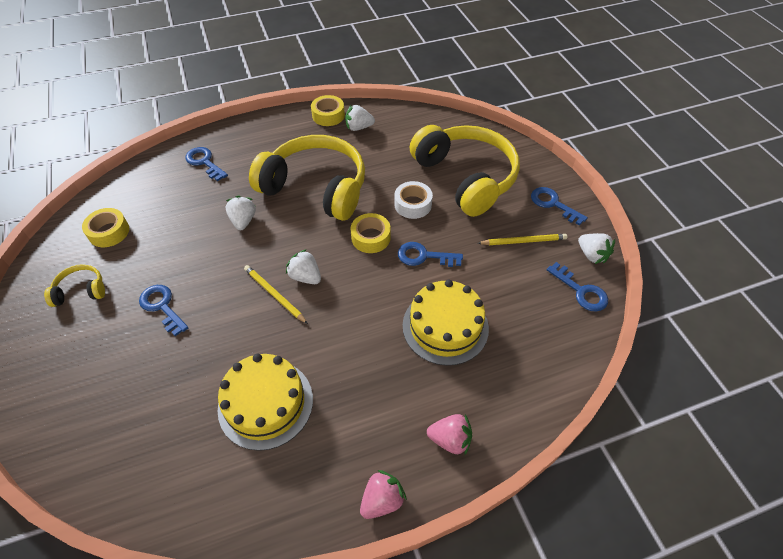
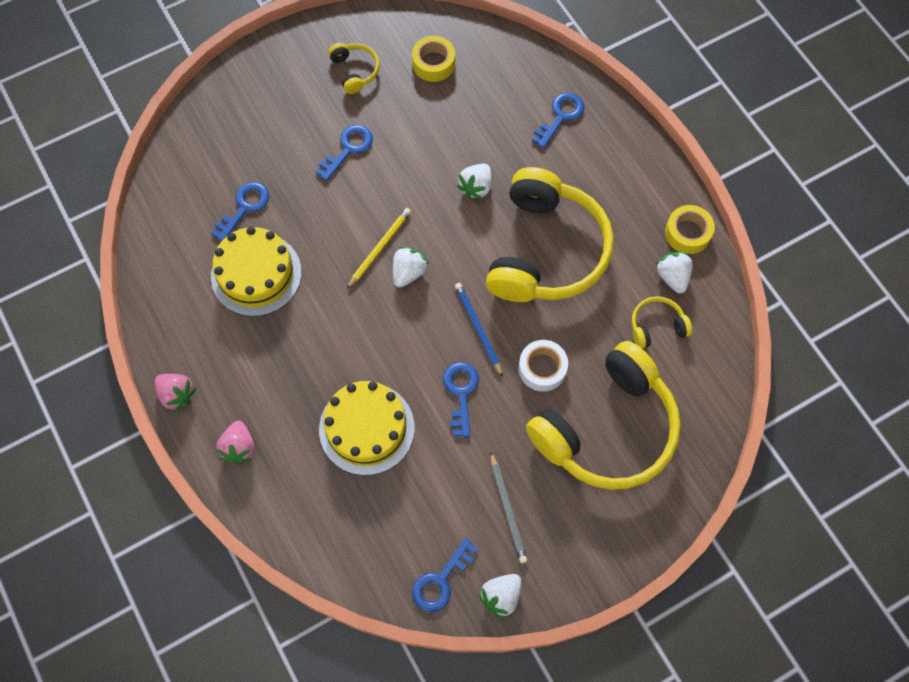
camera: 80 degrees right, 15 degrees up
white strawberry [226,196,256,230] -> white strawberry turned 135 degrees clockwise [457,164,491,200]
yellow tape [351,213,391,253] -> blue pencil [455,283,503,377]
yellow pencil [478,234,567,245] -> grey pencil [490,452,527,563]
blue key [531,187,588,225] -> blue key moved to [211,182,269,241]
none -> yellow headphones [632,296,692,349]

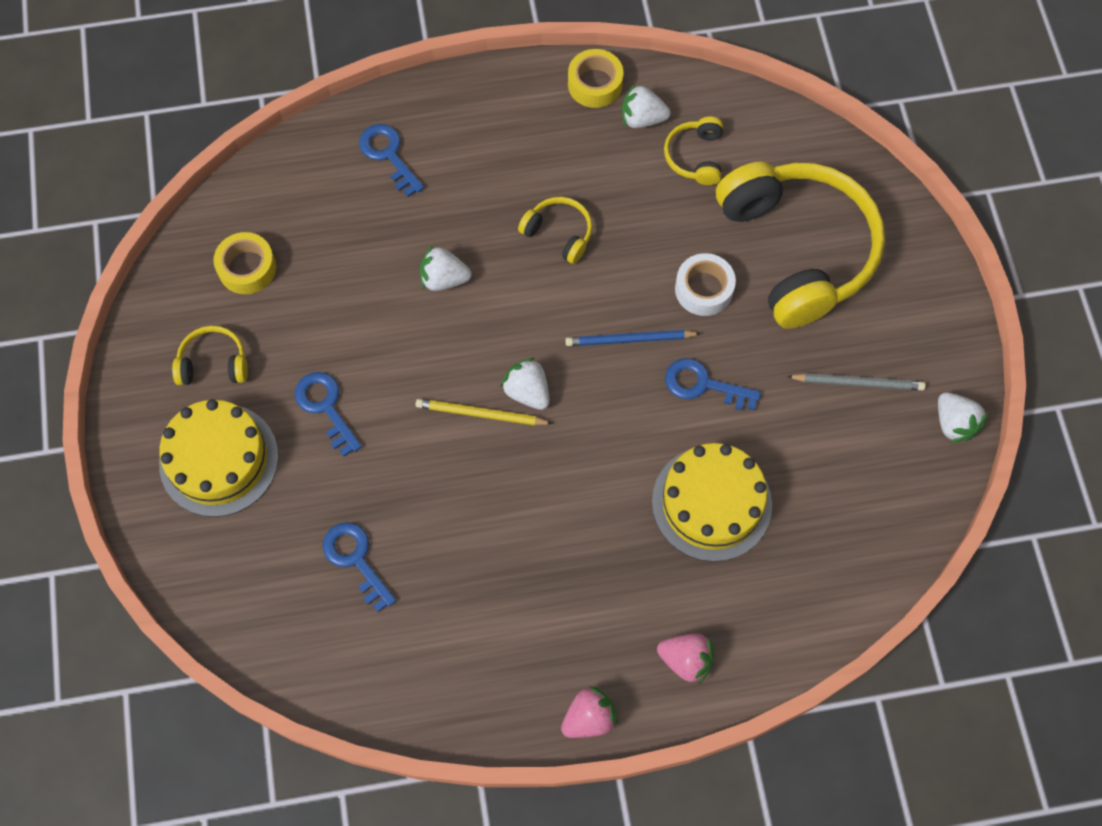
camera: 70 degrees left, 0 degrees up
yellow cake [211,226,302,316] -> yellow cake moved to [159,399,278,517]
yellow pencil [347,208,411,289] -> yellow pencil turned 45 degrees counterclockwise [415,399,553,425]
blue key [412,538,478,612] -> none
white strawberry [457,164,491,200] -> white strawberry turned 135 degrees clockwise [420,245,472,291]
yellow headphones [486,167,614,302] -> yellow headphones [518,197,592,264], size x0.42

